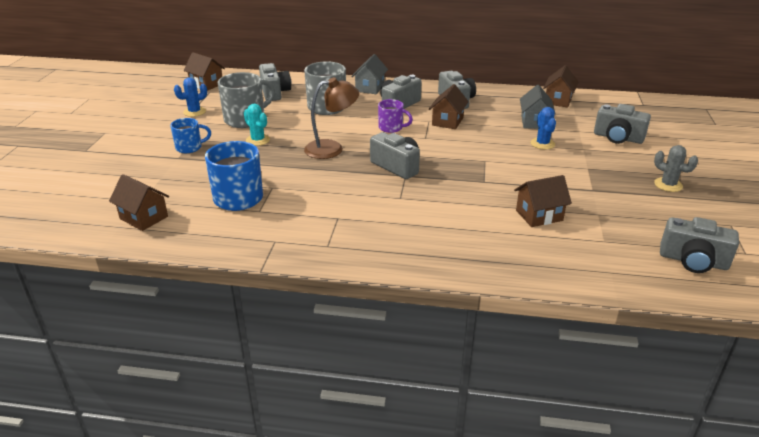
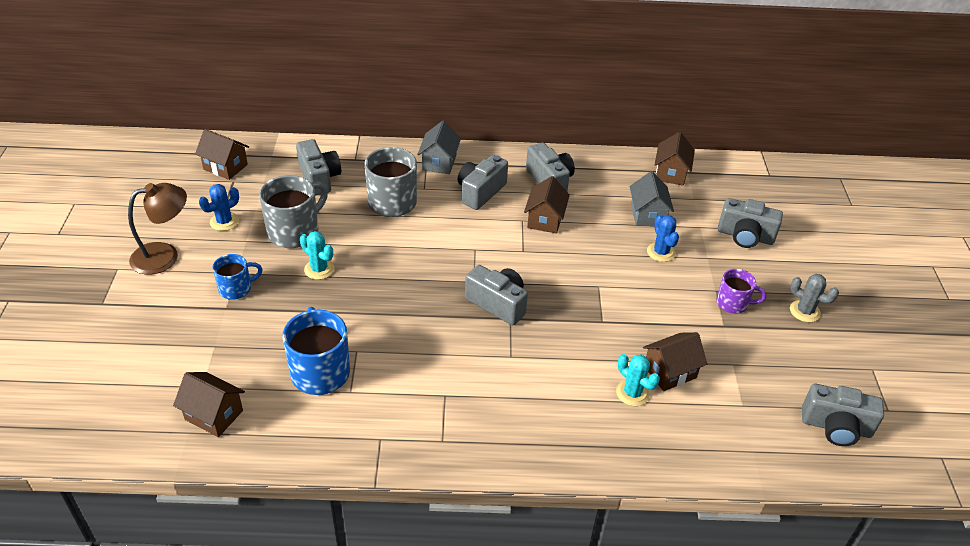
camera: 10 degrees left, 10 degrees up
brown lamp [304,77,360,159] -> brown lamp moved to [128,183,187,275]
purple mug [378,99,413,133] -> purple mug moved to [716,269,766,314]
none -> turquoise cactus [616,354,660,406]

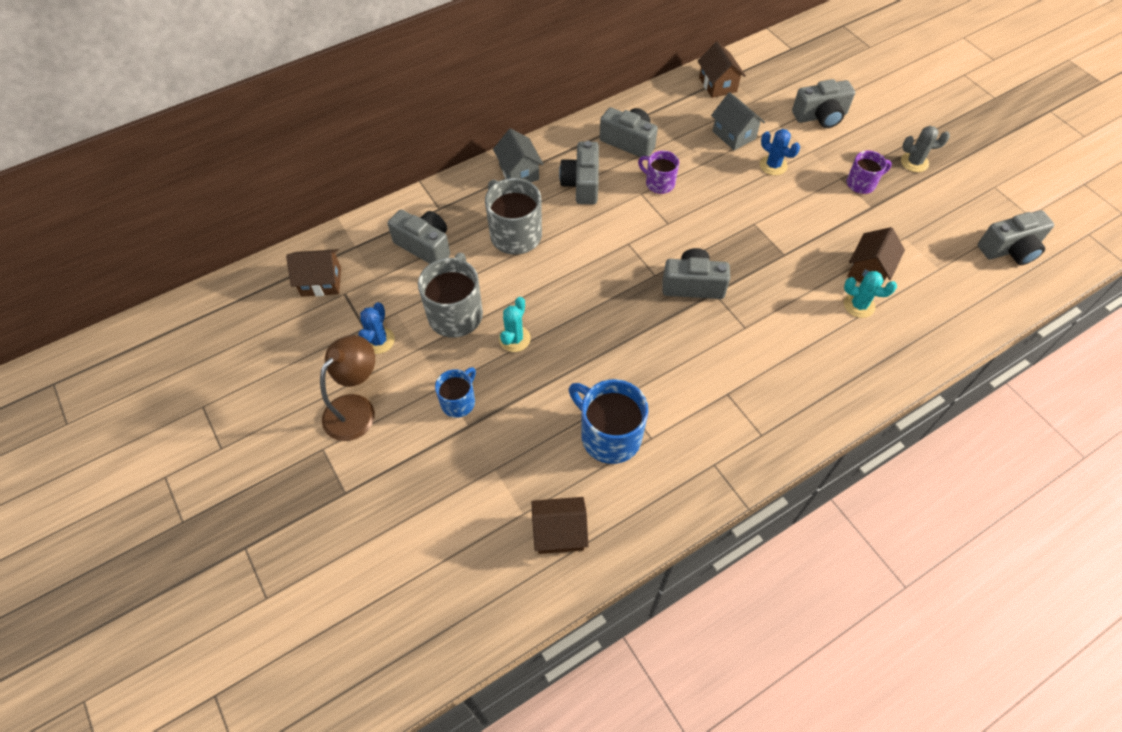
camera: 30 degrees left, 15 degrees up
turquoise cactus [300,231,334,280] -> turquoise cactus turned 75 degrees counterclockwise [499,297,531,352]
brown house [524,176,570,234] -> purple mug [638,151,679,194]

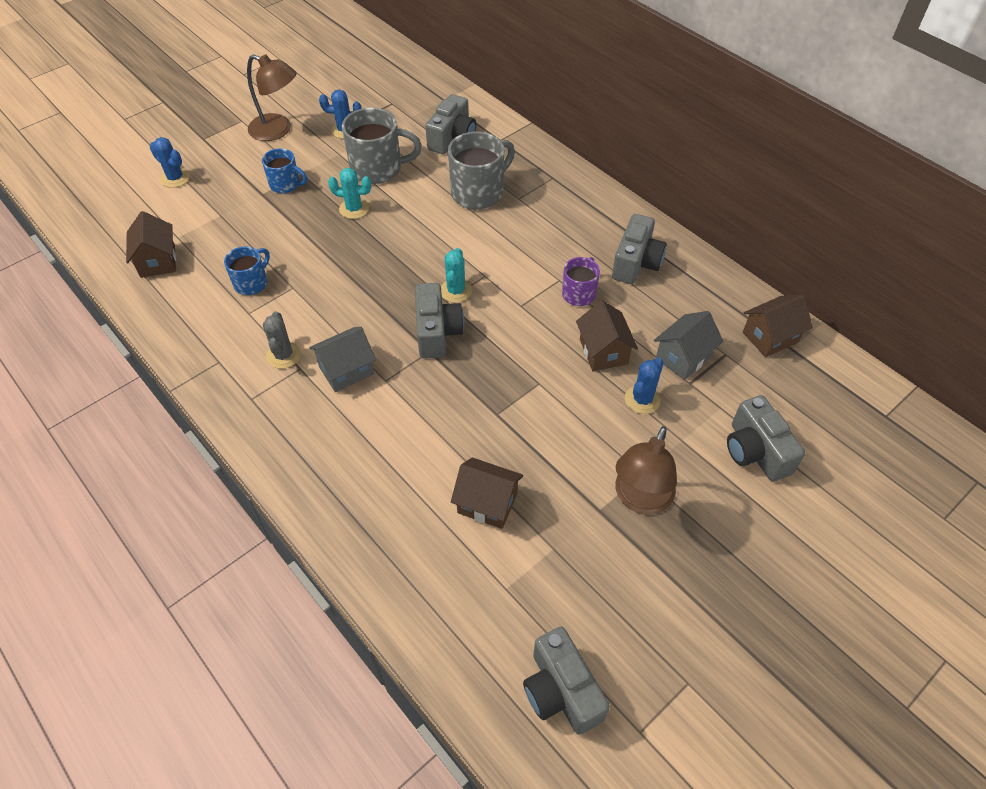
camera: 80 degrees right, 5 degrees down
brown house [286,249,341,297] -> brown house moved to [576,300,638,371]
grey house [493,129,544,182] -> grey house moved to [309,327,376,392]
grey camera [559,141,599,204] -> none
blue mug [569,379,648,464] -> blue mug [224,247,270,295], size x0.59
turquoise cactus [844,271,897,318] -> turquoise cactus moved to [441,248,472,303]
purple mug [846,151,892,194] -> brown lamp [615,426,677,515]
grey cactus [901,126,950,172] -> grey cactus moved to [263,311,301,369]
none -> blue cactus [150,137,190,188]

